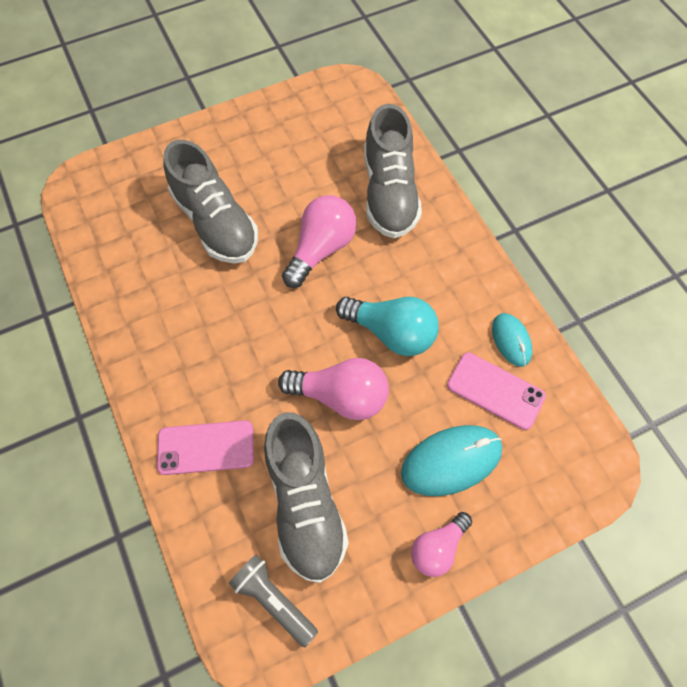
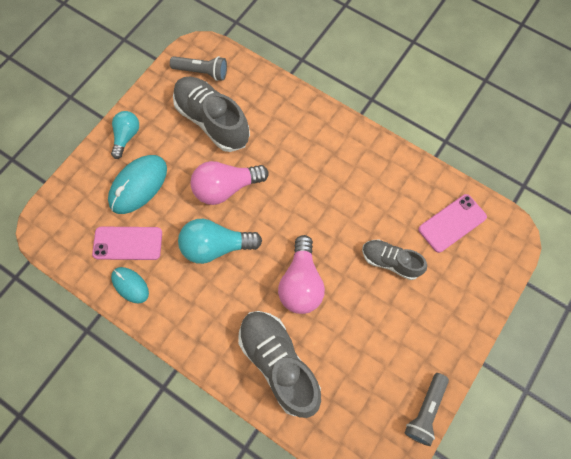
camera: 150 degrees right, 5 degrees up
pink phone [157,420,254,475] -> pink phone moved to [418,194,487,253]
grey shoe [163,140,258,264] -> grey shoe [362,240,427,280], size x0.59
pink light bulb [411,512,472,577] -> turquoise light bulb [111,111,139,159]
none -> grey flashlight [405,373,449,446]

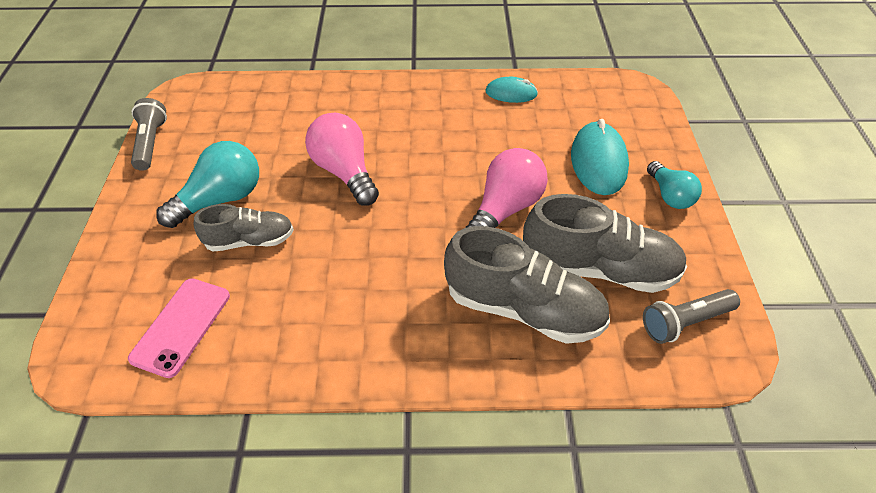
camera: 145 degrees right, 20 degrees down
pink phone [92,227,162,260] -> none
turquoise light bulb [178,219,262,264] -> turquoise light bulb moved to [156,141,259,228]
grey shoe [238,311,321,418] -> grey shoe moved to [444,226,610,344]

